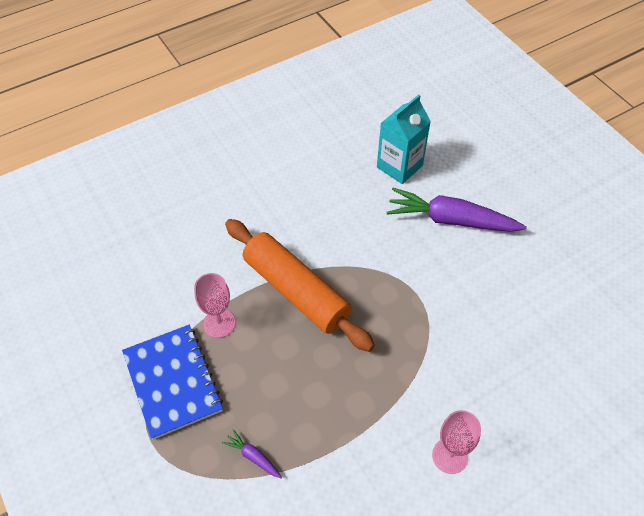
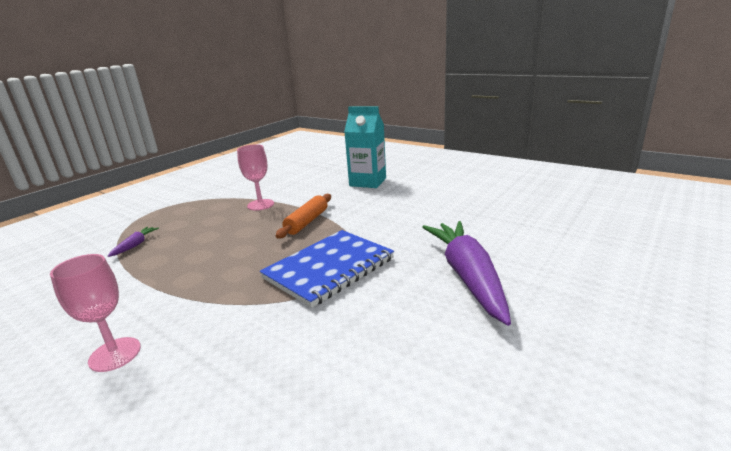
camera: 70 degrees right, 30 degrees down
blue notebook [122,325,223,440] -> blue notebook moved to [260,230,394,308]
orange rolling pin [225,219,375,352] -> orange rolling pin [276,194,331,239], size x0.52
turquoise carton [377,94,431,184] -> turquoise carton moved to [344,106,386,188]

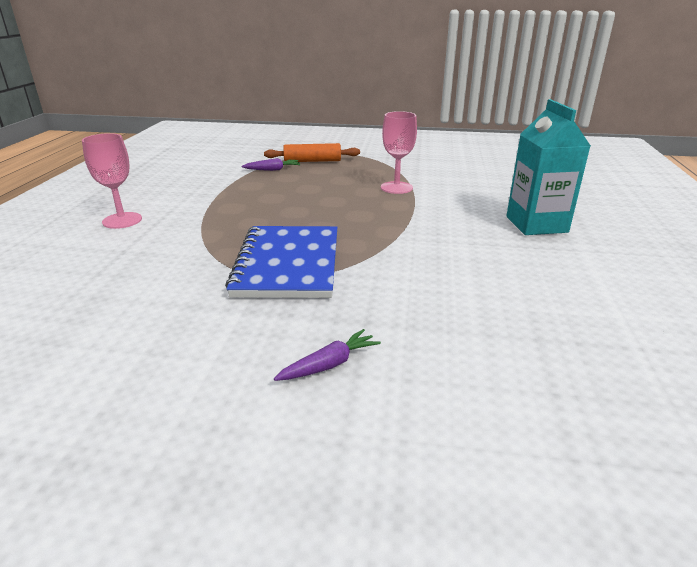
camera: 60 degrees right, 5 degrees up
blue notebook [260,230,394,308] -> blue notebook turned 75 degrees clockwise [225,226,337,298]
orange rolling pin [276,194,331,239] -> orange rolling pin moved to [264,143,360,162]
purple carrot [422,221,511,326] -> purple carrot [274,329,381,381], size x0.42

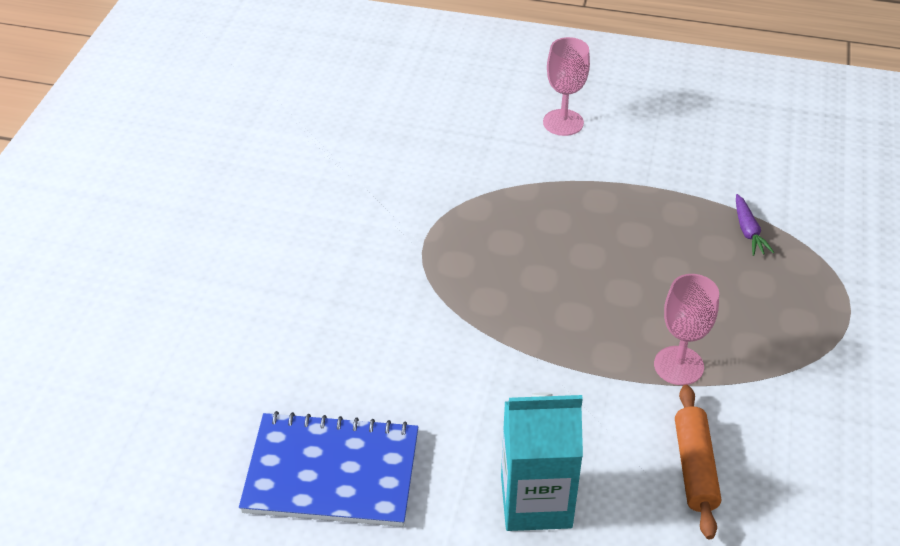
camera: 95 degrees right, 15 degrees up
blue notebook [225,226,337,298] -> blue notebook moved to [239,411,418,527]
orange rolling pin [264,143,360,162] -> orange rolling pin moved to [675,385,721,539]
purple carrot [274,329,381,381] -> none

